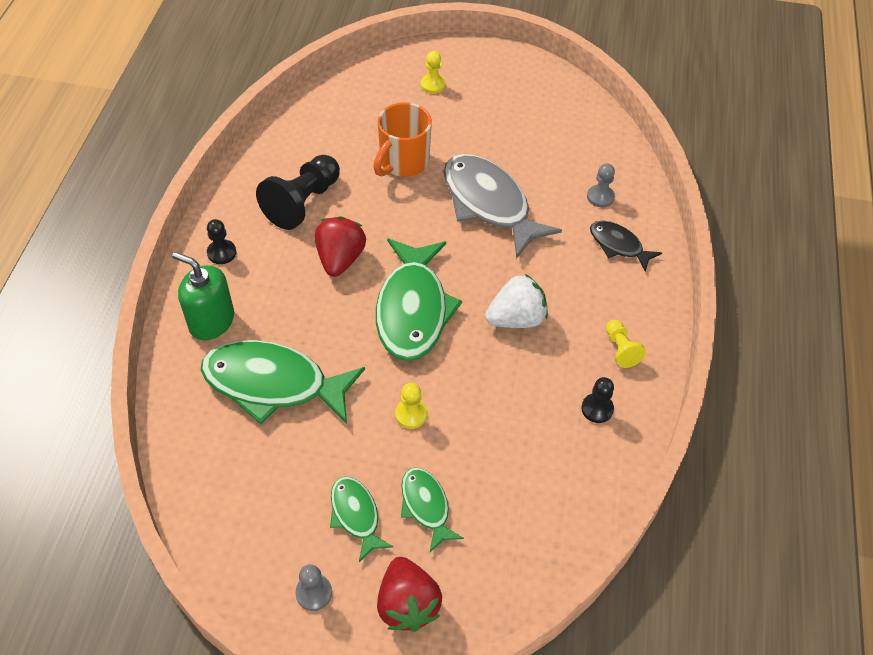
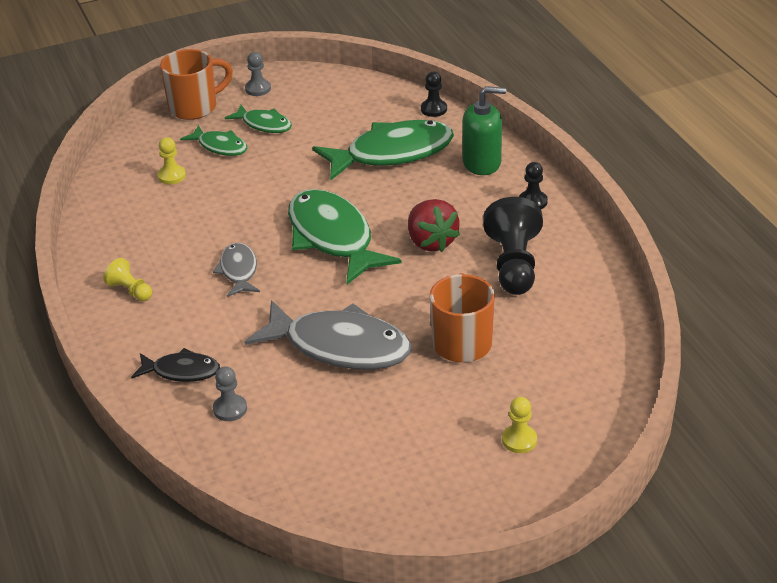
camera: 150 degrees right, 15 degrees down
red strawberry [377,557,442,632] -> orange mug [160,49,233,120]
yellow pawn [395,383,427,429] -> yellow pawn moved to [157,137,186,185]
white strawberry [485,274,548,328] -> grey fish [213,243,260,297]
black pawn [581,377,614,423] -> black pawn moved to [421,72,447,117]

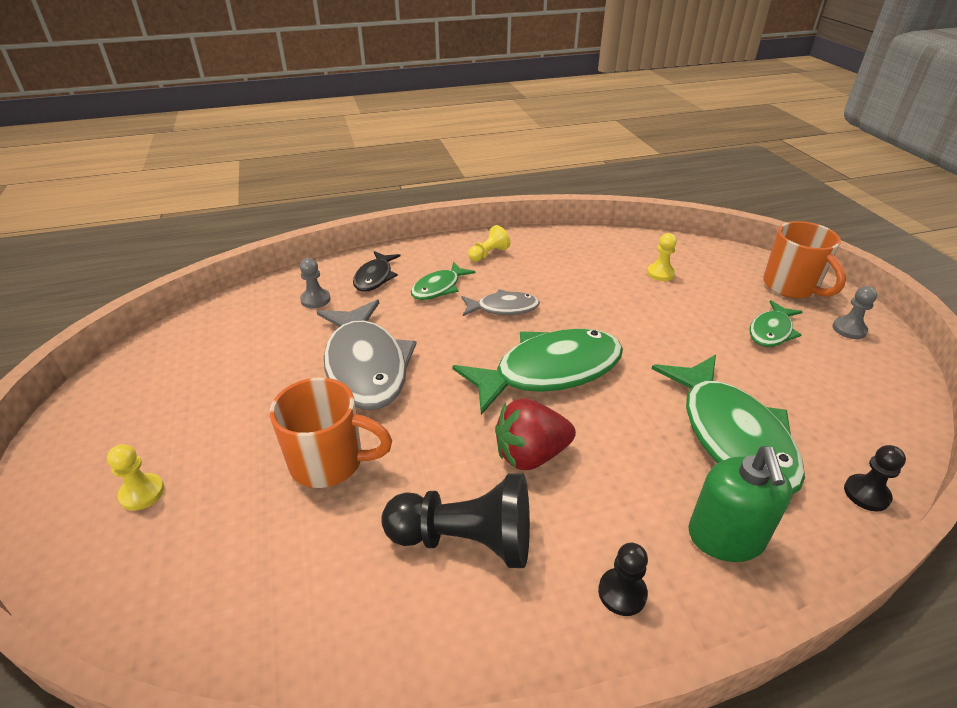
camera: 95 degrees right, 0 degrees up
green fish [180,125,248,156] -> green fish moved to [411,261,475,300]
grey fish [244,300,412,370] -> grey fish turned 45 degrees counterclockwise [317,300,416,410]

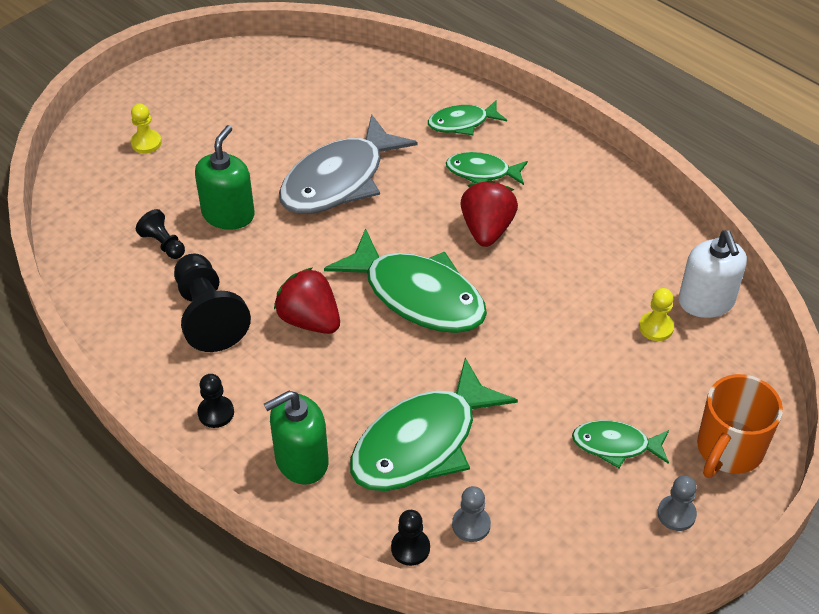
camera: 60 degrees right, 10 degrees up
orange mug [270,378,393,488] -> green soap dispenser [195,125,254,230]
grey pawn [300,258,330,308] -> grey pawn moved to [452,486,491,542]
black fish [353,251,400,292] -> green fish [428,100,507,135]
grey fish [461,289,540,316] -> red strawberry [460,180,518,247]
yellow pawn [468,225,510,262] -> none
none -> black pawn [136,209,185,259]
none -> white soap dispenser [679,230,747,318]

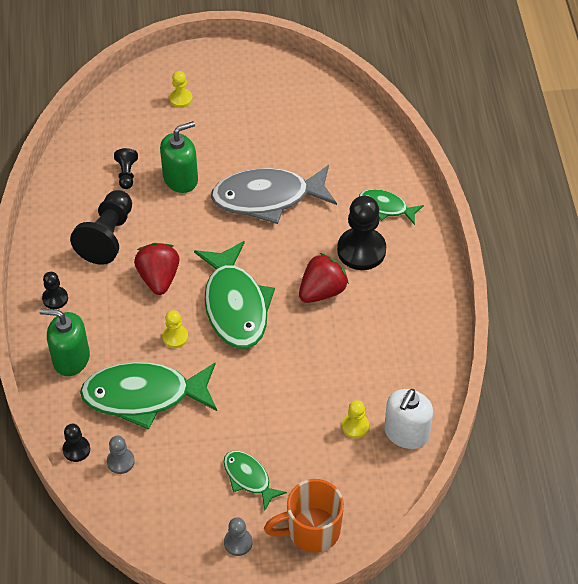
camera: 40 degrees right, 5 degrees up
green fish [446,152,528,185] -> black pawn [337,196,386,270]
none -> yellow pawn [162,310,188,348]

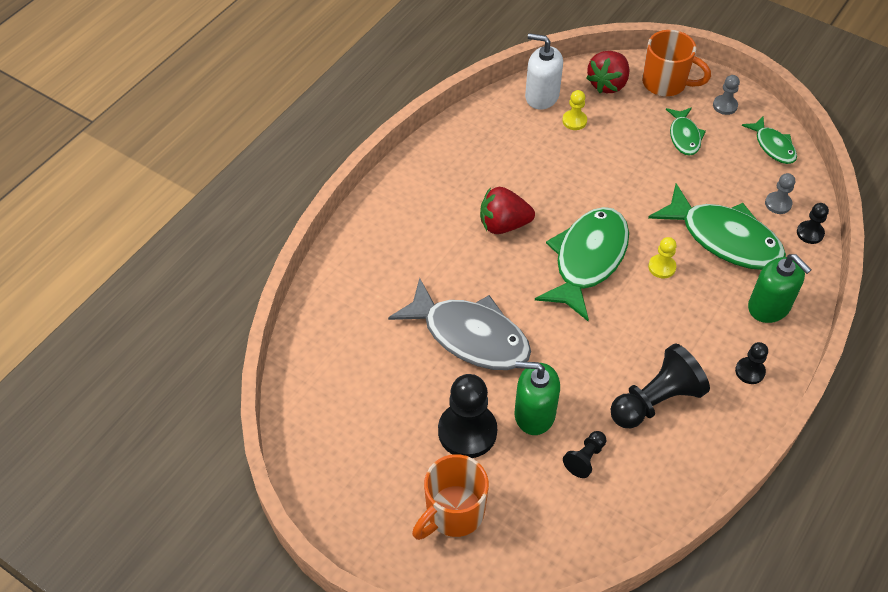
camera: 140 degrees left, 0 degrees up
red strawberry [134,243,180,295] -> red strawberry moved to [586,51,629,94]
yellow pawn [169,71,193,108] -> orange mug [412,454,489,540]
black pawn [337,196,386,270] -> black pawn moved to [438,374,497,458]
green fish [359,189,424,225] -> green fish moved to [742,117,797,164]
white soap dispenser [384,389,433,449] -> white soap dispenser turned 135 degrees counterclockwise [525,33,563,109]

